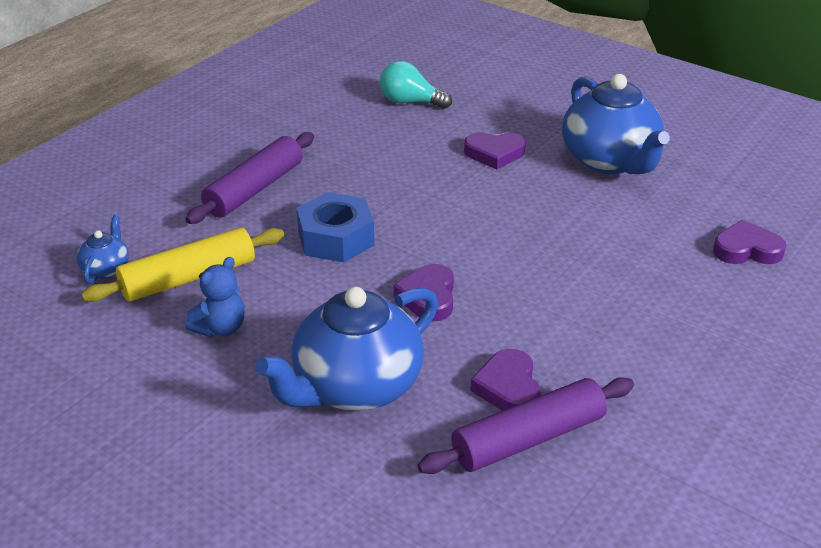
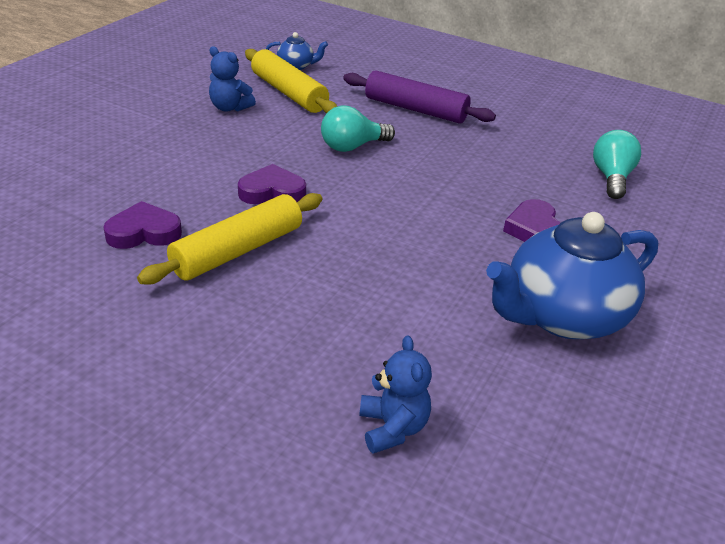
camera: 80 degrees right, 0 degrees up
blue teapot [256,287,438,411] -> none
blue nut [297,192,374,262] -> turquoise light bulb [321,105,395,152]
purple rolling pin [417,377,634,474] -> none
purple heart [713,220,786,264] -> blue teddy bear [359,335,432,454]
none -> yellow rolling pin [137,193,323,285]

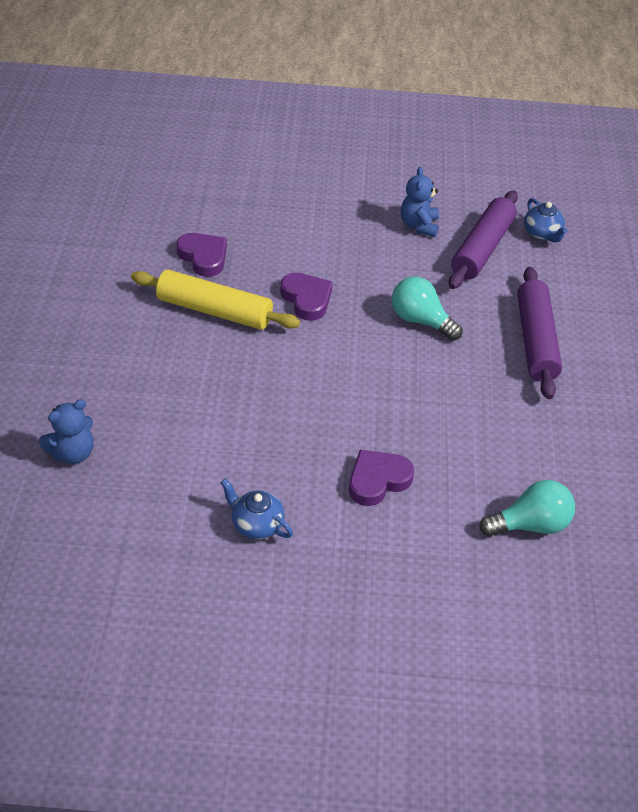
camera: 65 degrees right, 10 degrees up
yellow rolling pin [245,49,337,114] -> purple rolling pin [449,190,518,289]
blue teapot [486,212,658,339] -> blue teapot [221,479,293,539], size x0.44

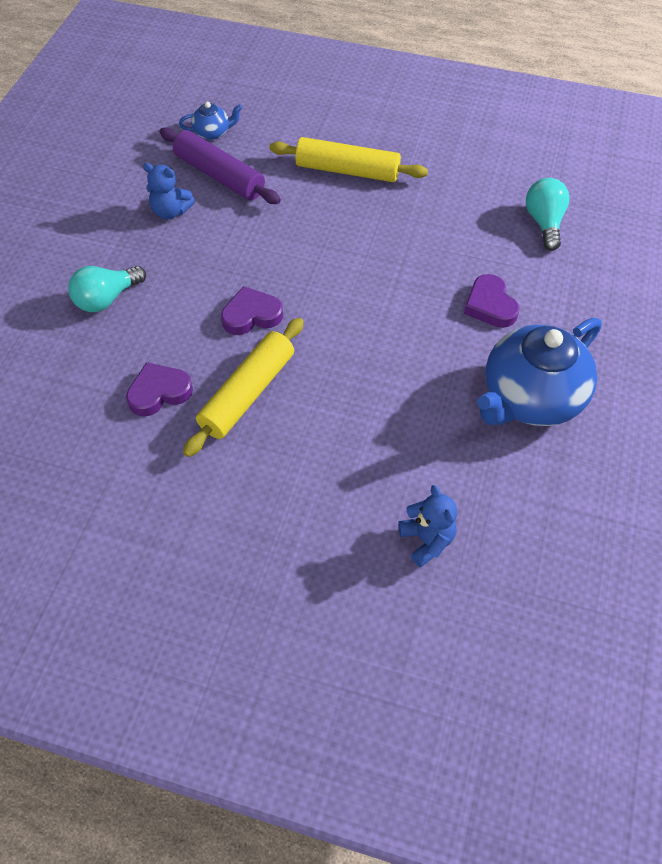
camera: 75 degrees left, 10 degrees up
blue teapot [221,479,293,539] -> blue teapot [477,318,602,426], size x2.25
turquoise light bulb [392,276,462,341] -> turquoise light bulb moved to [68,266,146,312]
purple rolling pin [517,267,562,399] -> yellow rolling pin [270,137,428,182]

